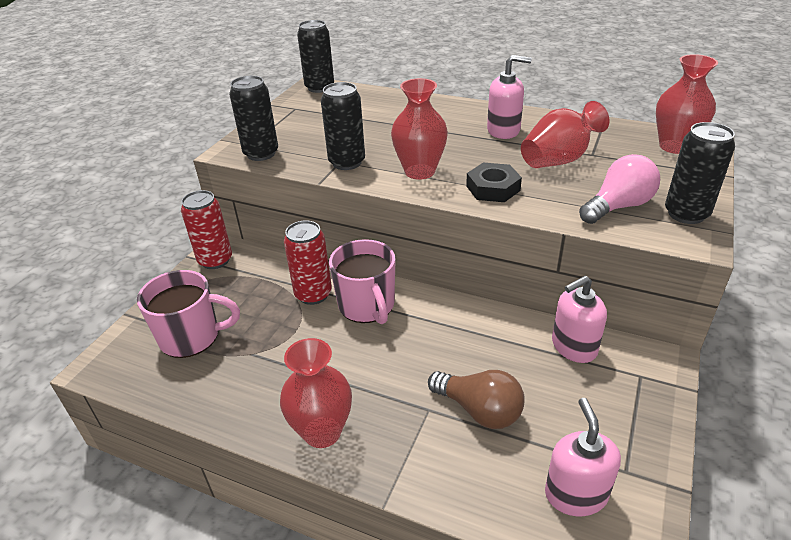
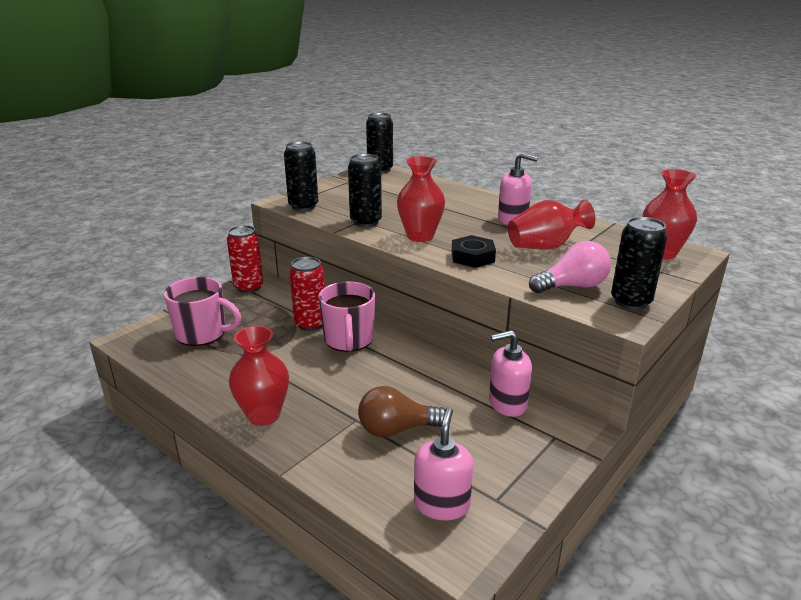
camera: 15 degrees right, 10 degrees down
brown light bulb [428,370,525,429] -> brown light bulb turned 120 degrees clockwise [358,386,445,437]

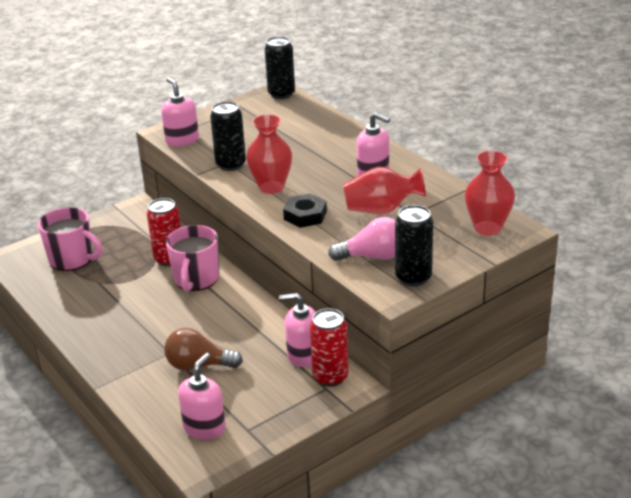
camera: 15 degrees right, 5 degrees up
red can [227,225,263,293] -> red can moved to [310,308,349,387]
red vase [229,326,289,426] -> none
black can [284,141,318,211] -> pink soap dispenser [161,78,199,147]

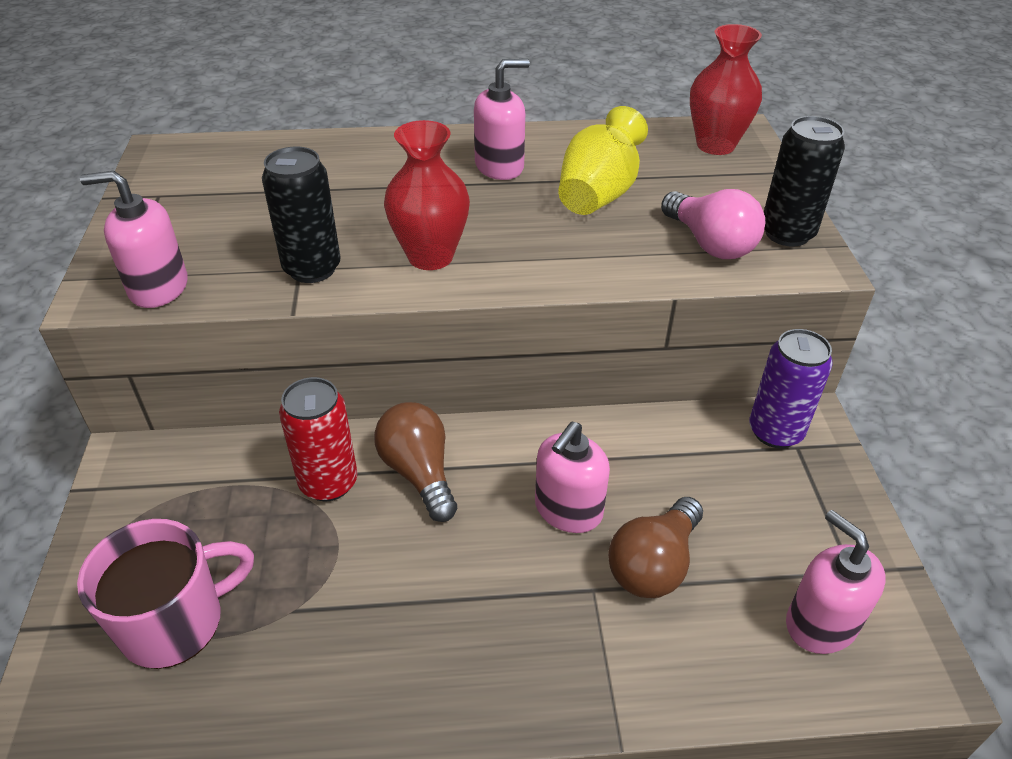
camera: 60 degrees left, 10 degrees up
pink mug [166,225,219,291] -> brown light bulb [374,402,457,522]
black can [265,36,295,99] -> none
pink soap dispenser [279,293,316,367] -> pink soap dispenser moved to [535,422,610,533]
black nut [283,193,327,228] -> none
red can [310,308,349,387] -> purple can [749,329,833,448]
pink light bulb [328,217,395,261] -> pink light bulb turned 120 degrees clockwise [661,189,765,259]
red vase [343,167,426,214] -> yellow vase [558,106,648,215]

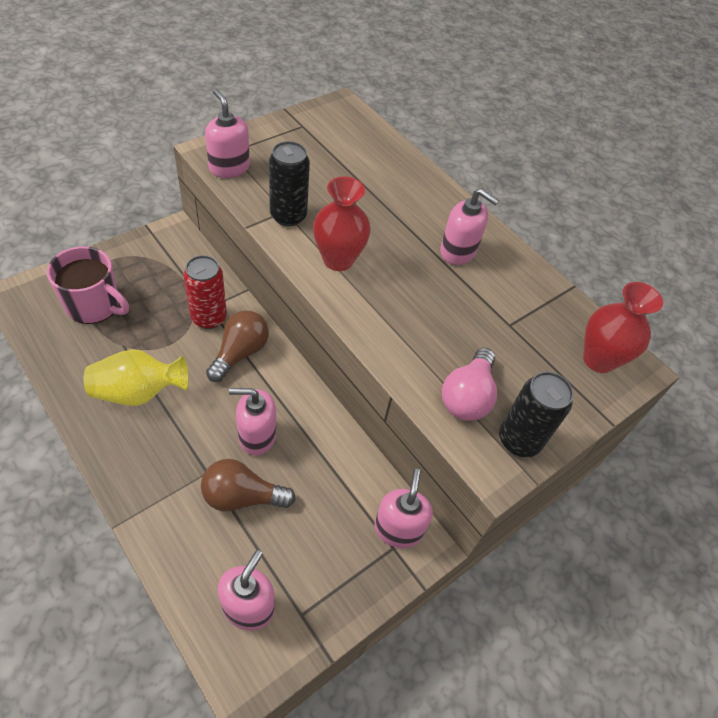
camera: 50 degrees right, 10 degrees up
yellow vase [558,106,648,215] -> yellow vase moved to [84,349,188,406]
purple can [749,329,833,448] -> pink soap dispenser [374,469,433,548]

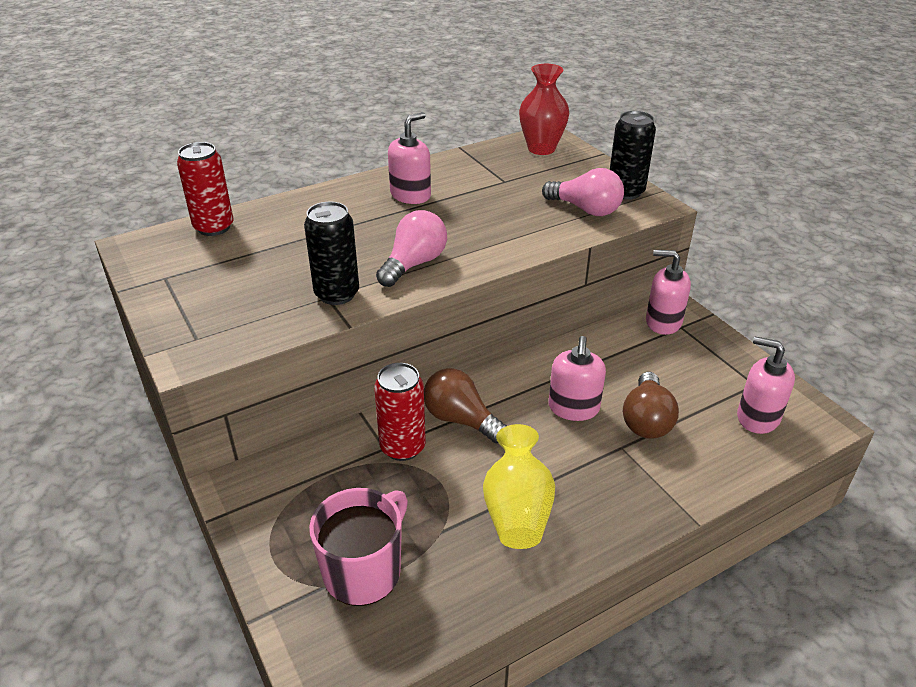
camera: 75 degrees left, 15 degrees down
pink soap dispenser [205,89,250,178] -> none
red vase [313,176,371,271] -> pink light bulb [376,210,447,287]
none -> red can [177,142,233,236]

